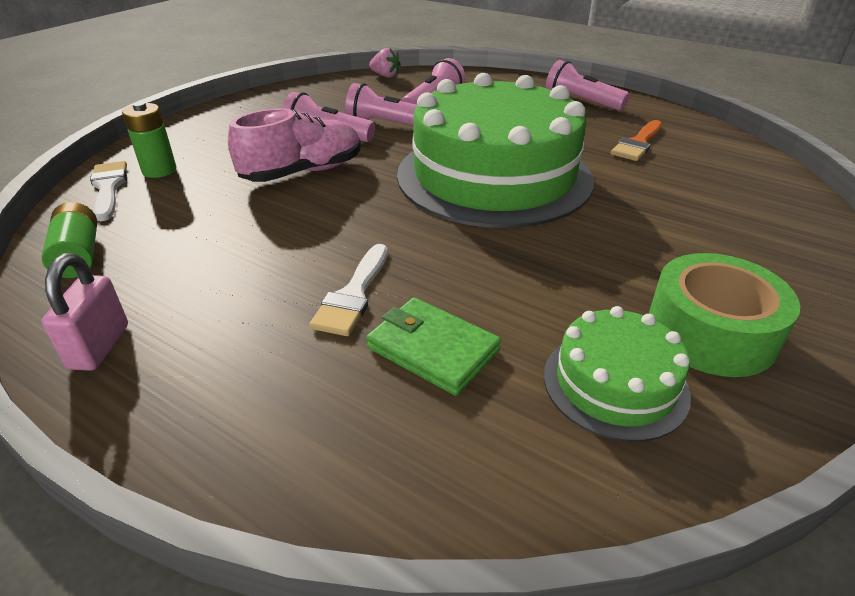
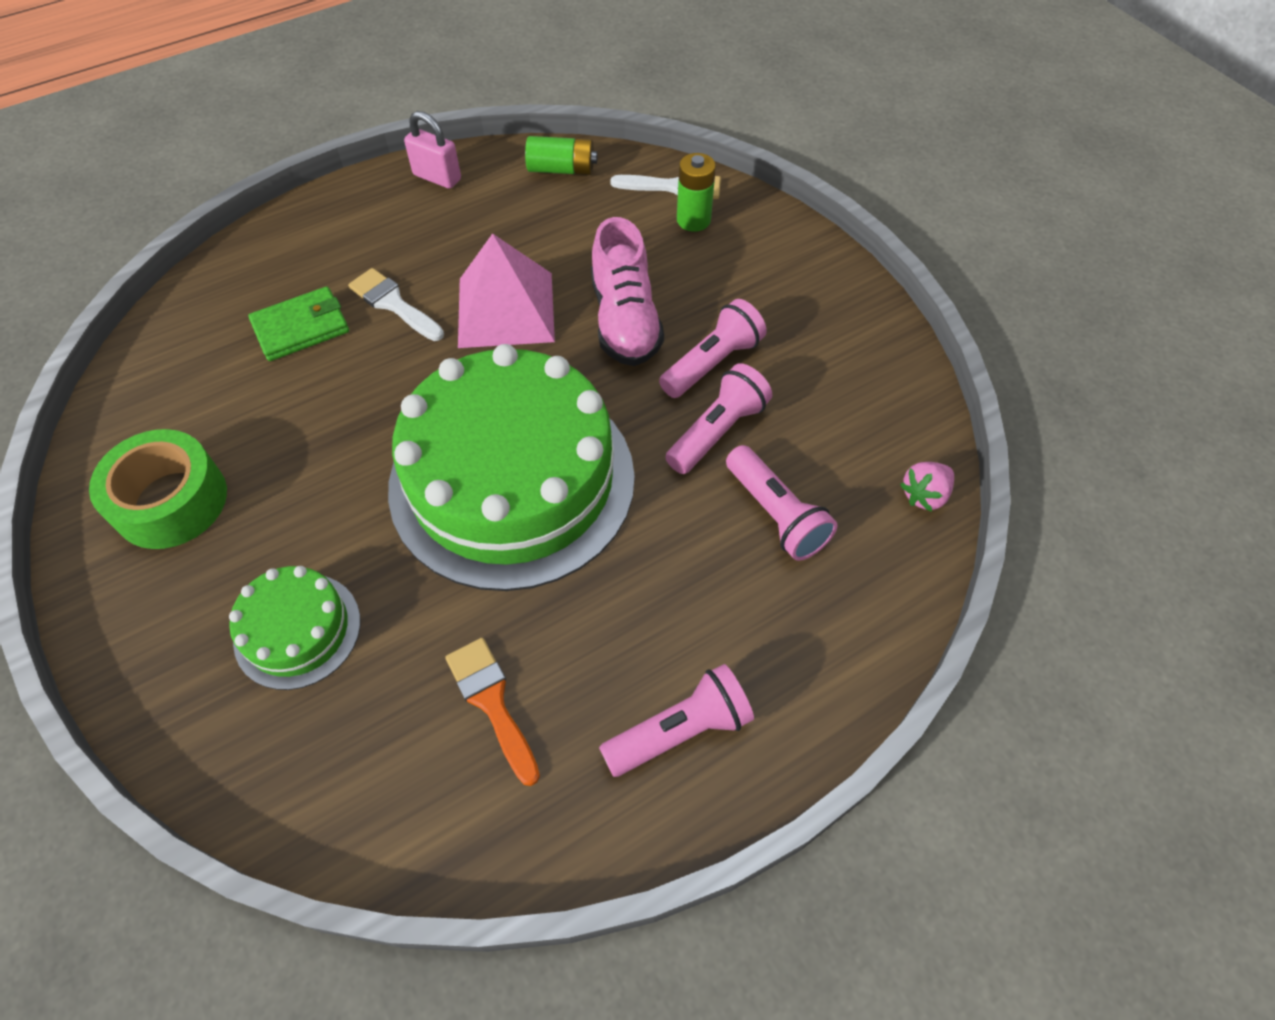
camera: 115 degrees right, 20 degrees up
green cake [544,306,691,442] -> green cake moved to [229,566,360,690]
none -> pink pyramid [458,233,555,348]

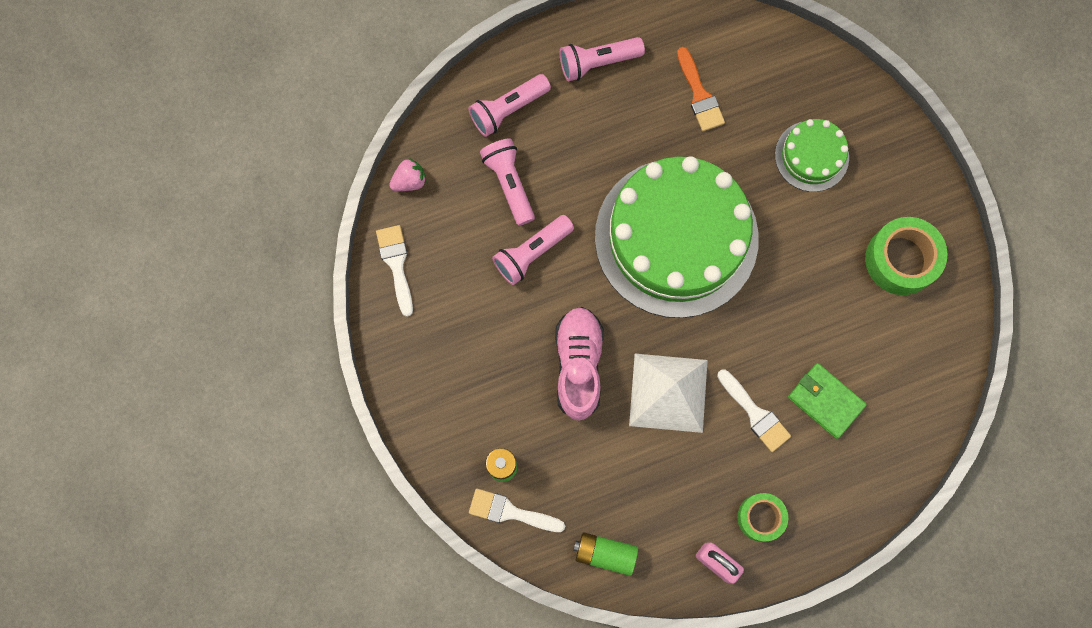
camera: 170 degrees left, 20 degrees up
green wallet [248,286,349,361] -> green wallet turned 60 degrees clockwise [788,363,867,439]
pink pyramid [458,233,555,348] -> white pyramid [629,354,708,433]
pink flashlight [659,299,767,398] -> pink flashlight moved to [468,74,551,137]
none -> white brush [376,225,413,317]
none -> green tape [737,493,788,542]

